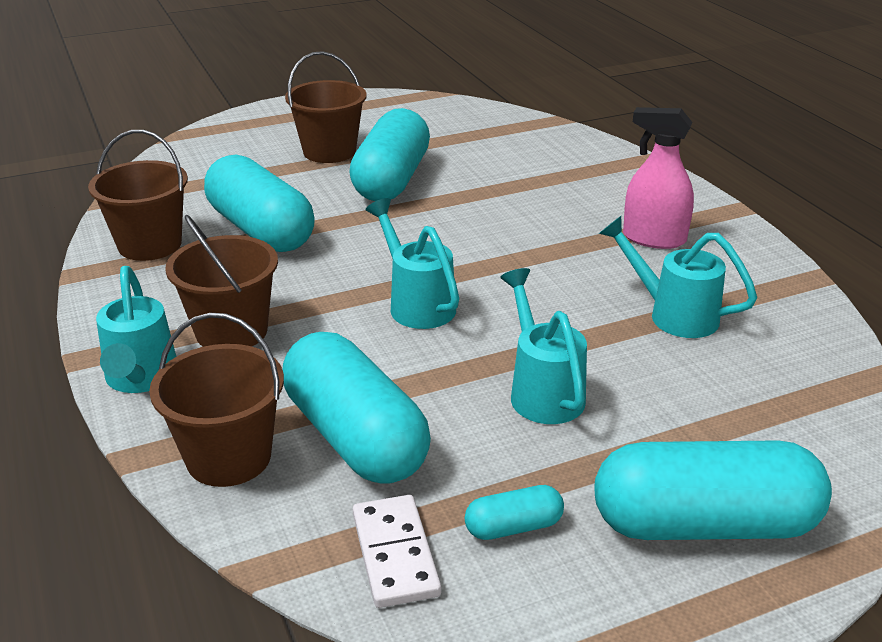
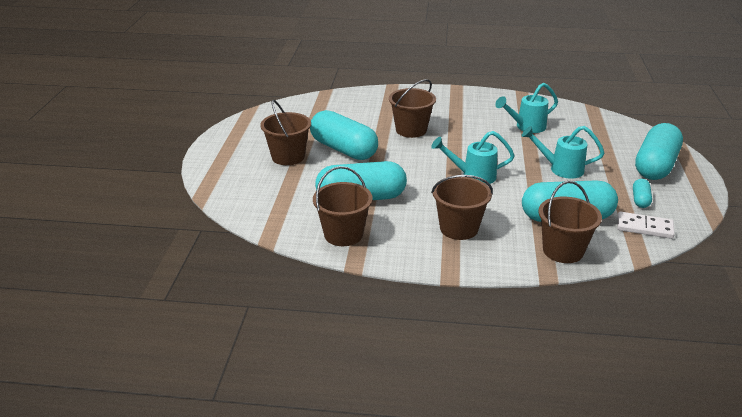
camera: 60 degrees left, 0 degrees up
turquoise watering can [96,266,176,393] -> none
pink spray bottle [623,107,694,249] -> none
none -> brown bucket [389,79,436,138]

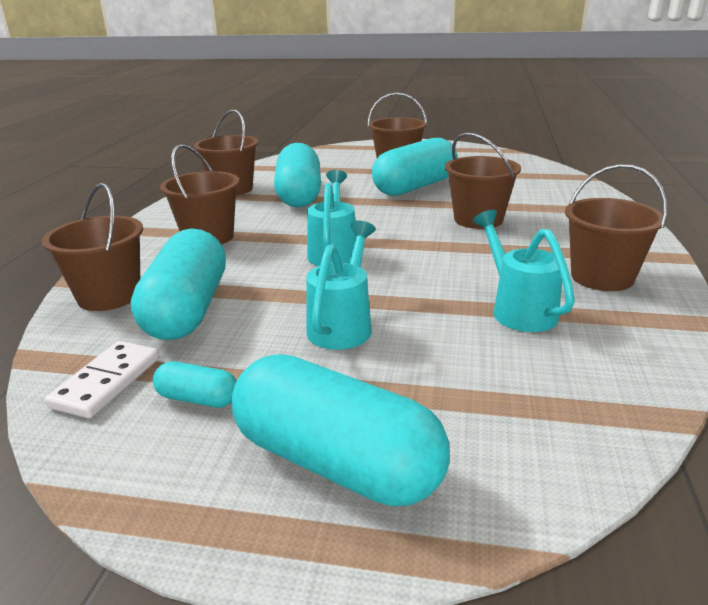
camera: 95 degrees right, 5 degrees down
none -> brown bucket [565,164,668,291]

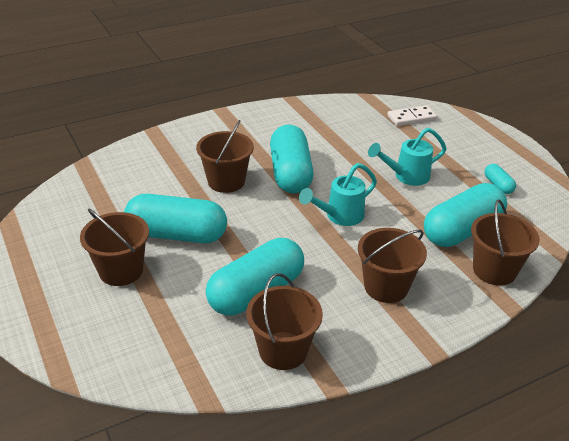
camera: 130 degrees left, 10 degrees up
white domino [45,341,159,418] -> white domino moved to [387,105,437,126]
turquoise capsule [232,354,450,506] -> turquoise capsule moved to [270,124,313,193]
turquoise watering can [473,210,575,332] -> none
brown bucket [565,164,668,291] -> none

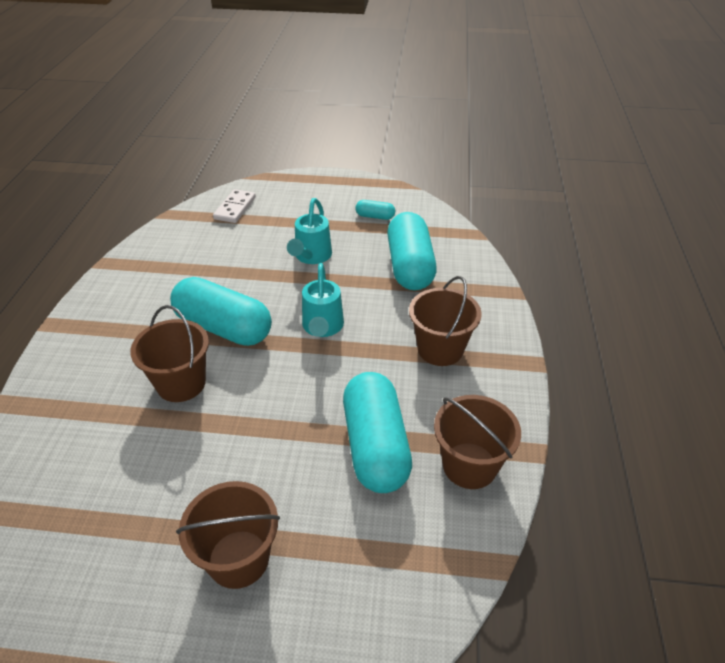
camera: 55 degrees left, 5 degrees up
turquoise capsule [124,194,227,243] -> none
brown bucket [471,199,540,286] -> none

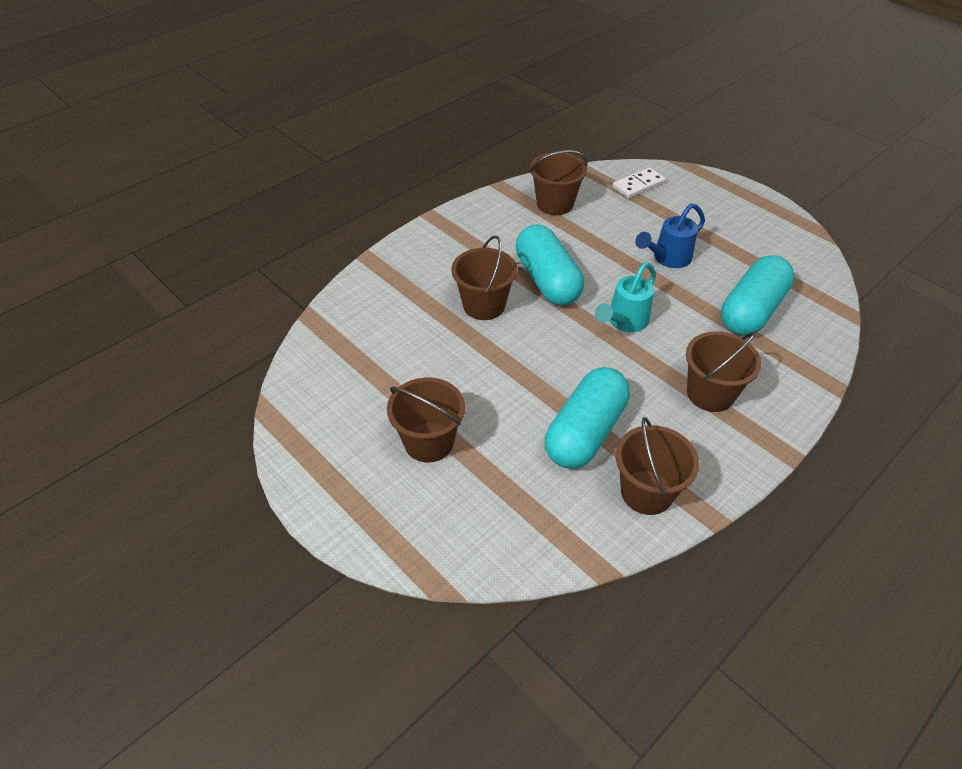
camera: 40 degrees right, 5 degrees up
turquoise watering can [287,198,332,264] -> blue watering can [635,203,705,268]
turquoise capsule [355,200,395,220] -> none
none -> brown bucket [529,150,588,215]

